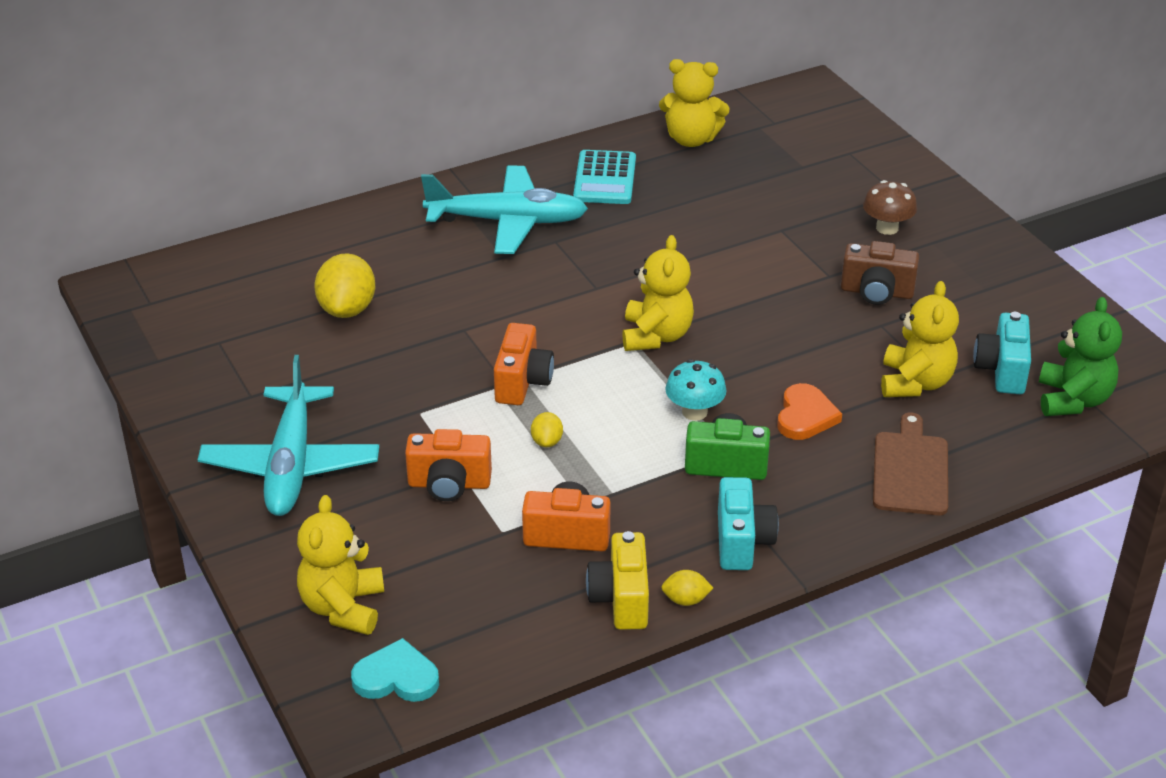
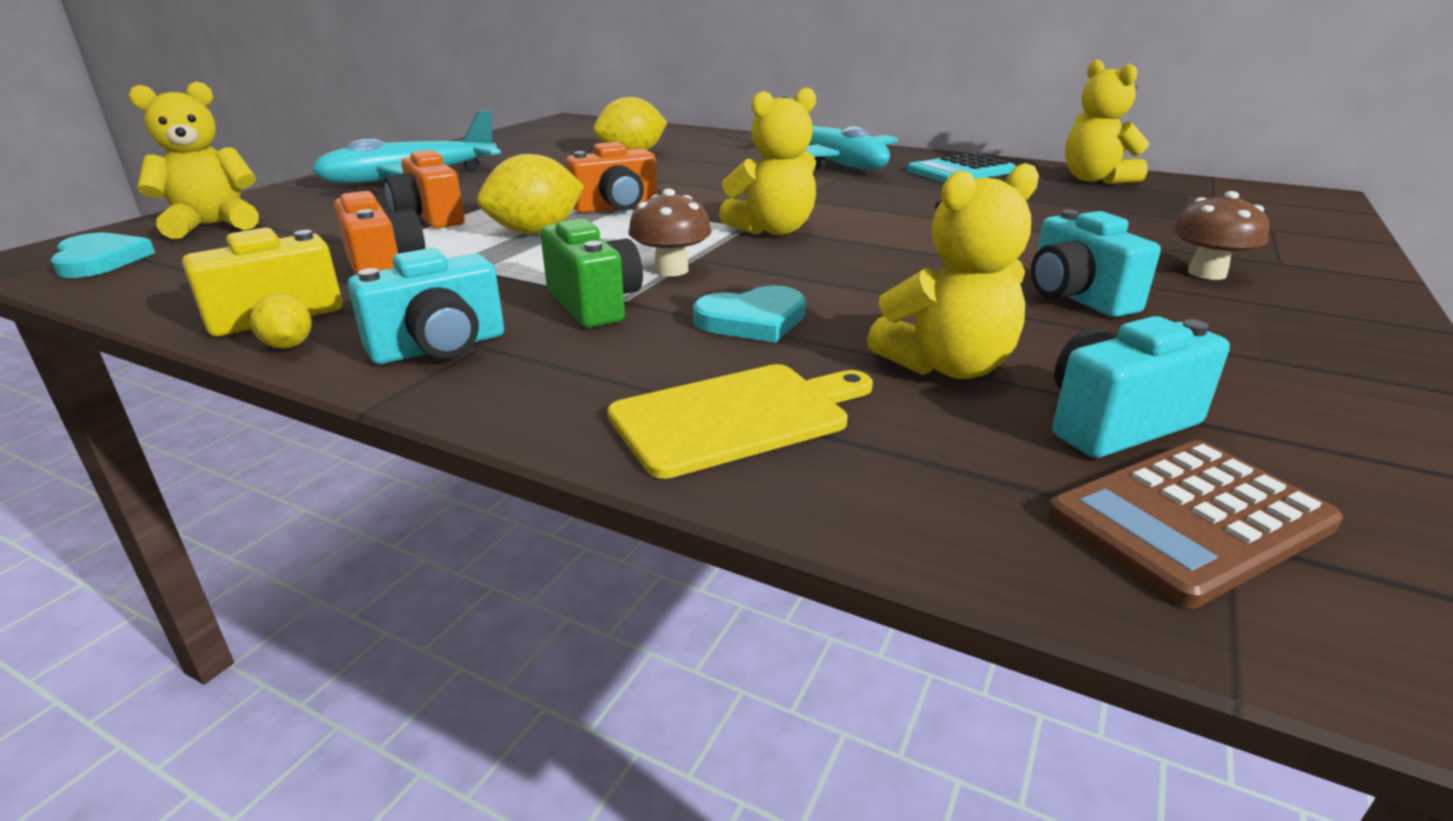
camera: 55 degrees right, 10 degrees down
yellow lemon [531,412,563,447] -> yellow lemon [477,154,584,234], size x2.01
turquoise mushroom [665,359,727,421] -> brown mushroom [628,189,711,276]
orange heart [777,383,842,440] -> turquoise heart [693,285,806,343]
brown camera [841,241,919,305] -> turquoise camera [1031,210,1161,317]
brown cutting board [873,412,948,515] -> yellow cutting board [607,364,873,479]
green teddy bear [1039,297,1122,416] -> brown calculator [1048,440,1343,609]

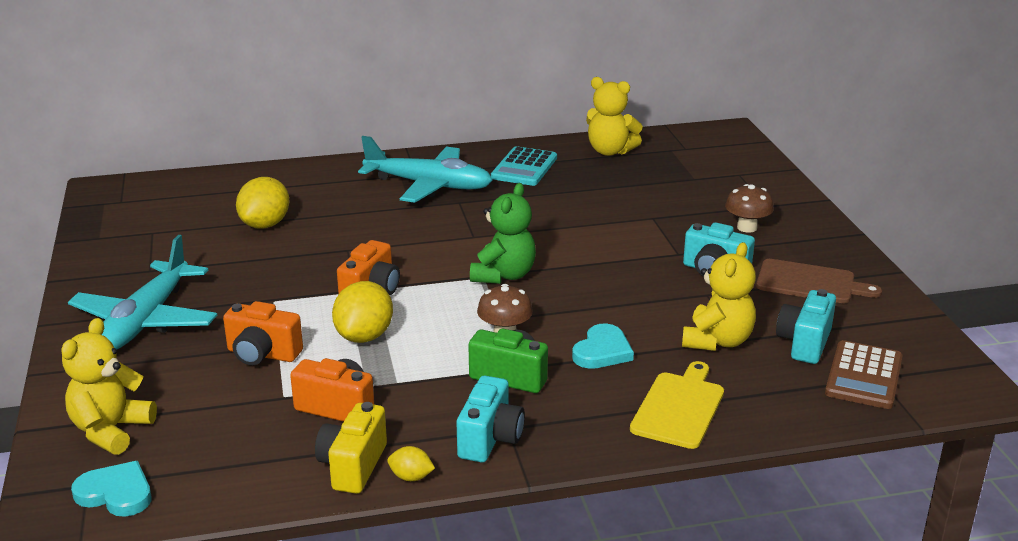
camera: 40 degrees left, 0 degrees up
yellow teddy bear [719,87,816,235] -> green teddy bear [470,183,536,284]
none -> brown cutting board [756,259,882,303]

